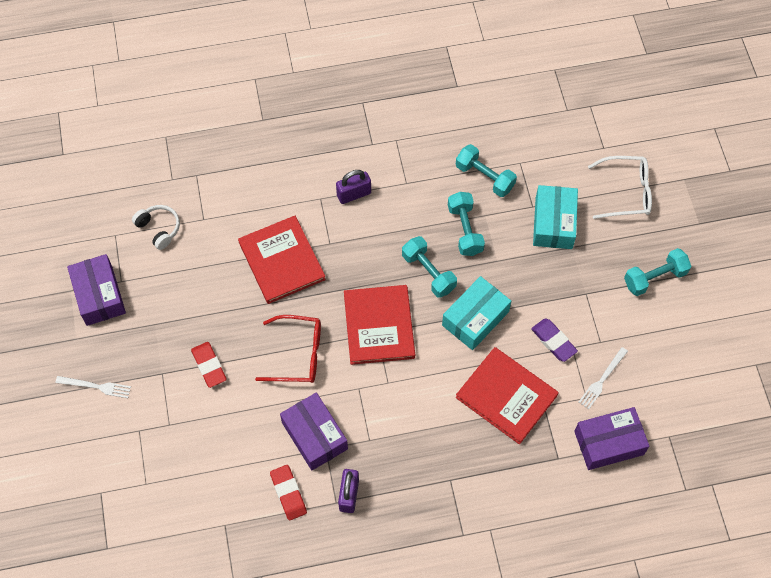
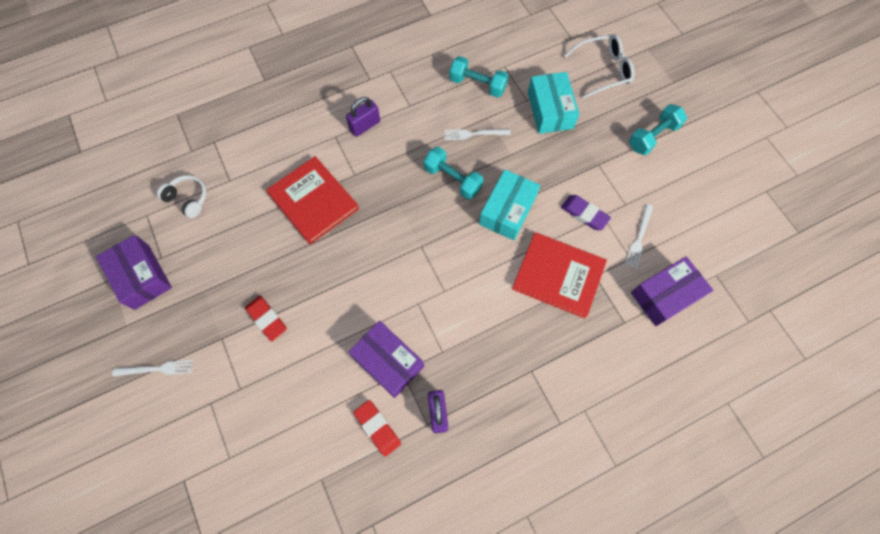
camera: 15 degrees left, 5 degrees up
red glasses [255,315,321,383] -> none
red book [344,285,415,365] -> none
turquoise dumbbell [448,192,485,256] -> white fork [444,129,511,140]

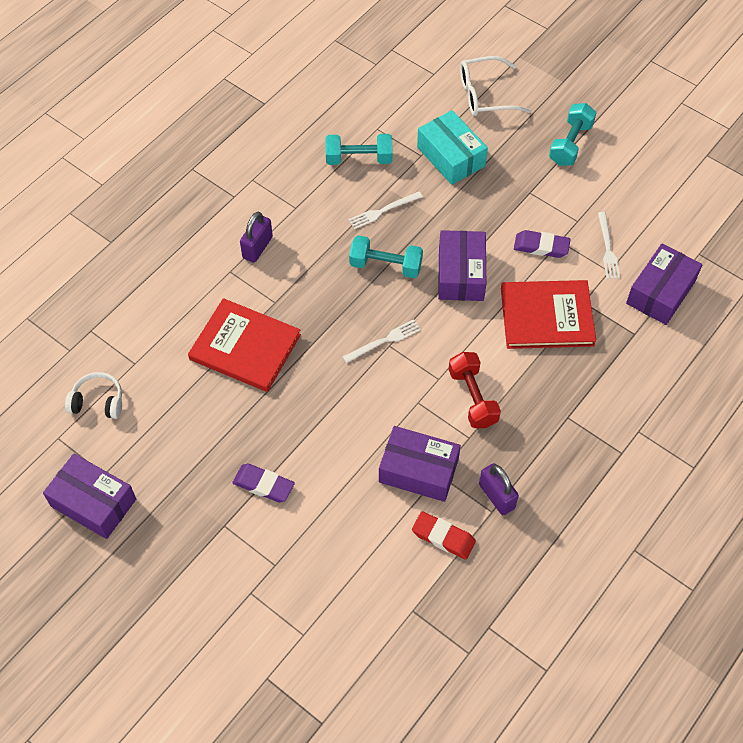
camera: 25 degrees left, 10 degrees down
white fork [112,360,193,376] -> white fork moved to [343,319,421,363]
red eraser [245,295,287,341] -> purple eraser [232,463,295,502]
turquoise box [479,169,540,241] -> purple box [438,230,486,301]
white glasses [564,34,635,99] -> white glasses turned 150 degrees counterclockwise [460,56,531,116]
none -> red dumbbell [449,352,501,428]

